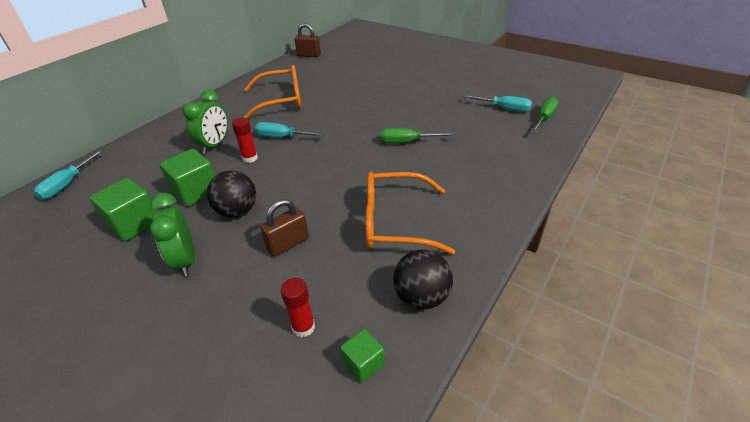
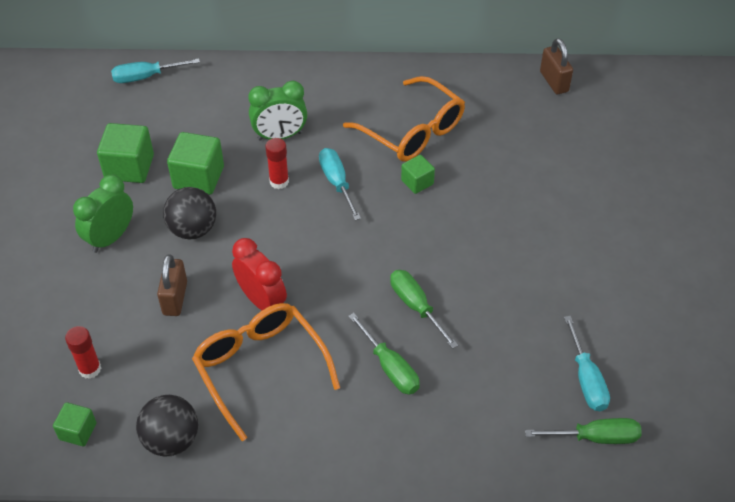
camera: 55 degrees right, 10 degrees up
brown padlock [260,199,309,257] -> brown padlock turned 75 degrees clockwise [157,254,187,316]
none -> red clock [232,238,287,310]
none -> green screwdriver [348,313,420,395]
none -> green cube [401,155,435,194]

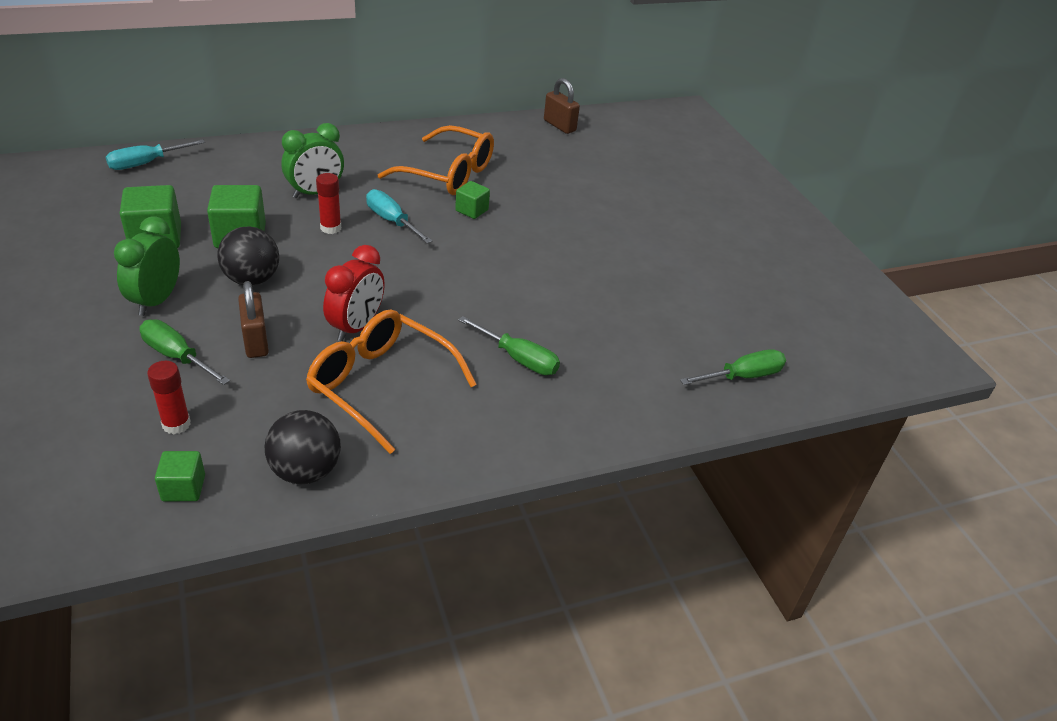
camera: 25 degrees left, 10 degrees down
red clock [232,238,287,310] -> red clock turned 90 degrees clockwise [323,245,385,341]
green screwdriver [390,270,458,349] -> green screwdriver moved to [140,319,230,385]
turquoise screwdriver [564,316,610,411] -> none

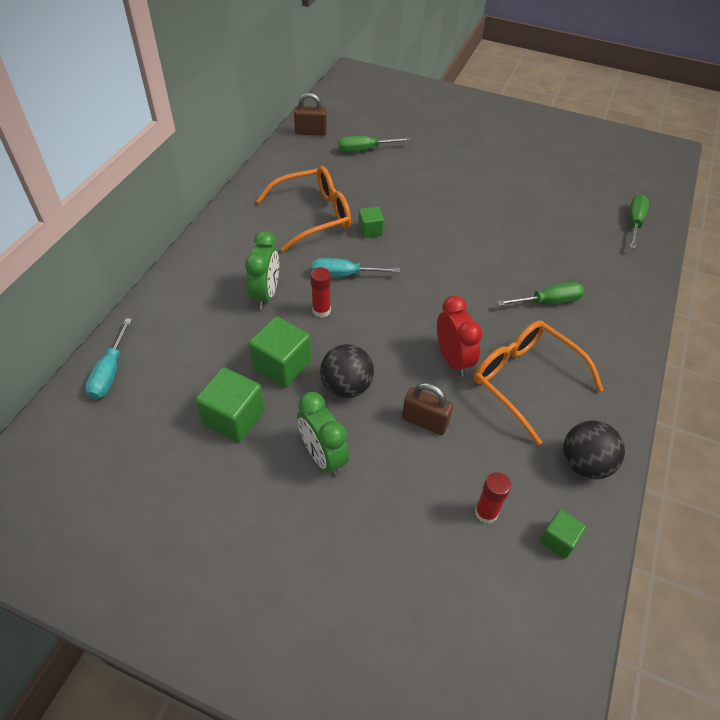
camera: 45 degrees left, 10 degrees up
green screwdriver [140,319,230,385] -> green screwdriver moved to [338,136,410,152]
orange glasses [306,309,477,454] -> orange glasses turned 60 degrees clockwise [474,320,603,445]

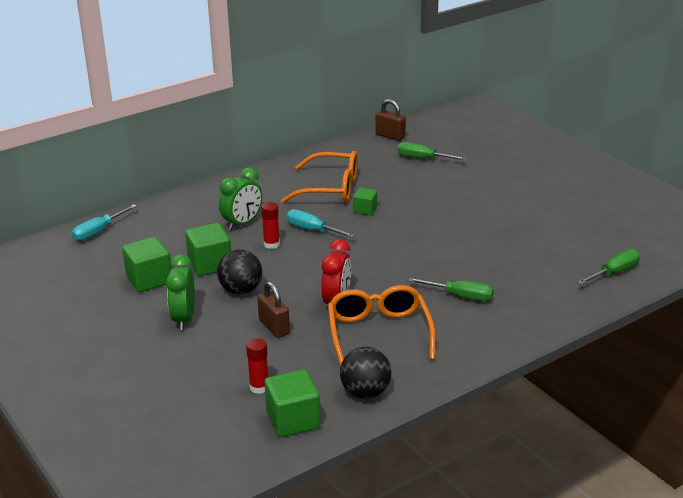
camera: 35 degrees right, 20 degrees down
green cube [540,509,586,559] -> green cube [265,369,321,437], size x1.73

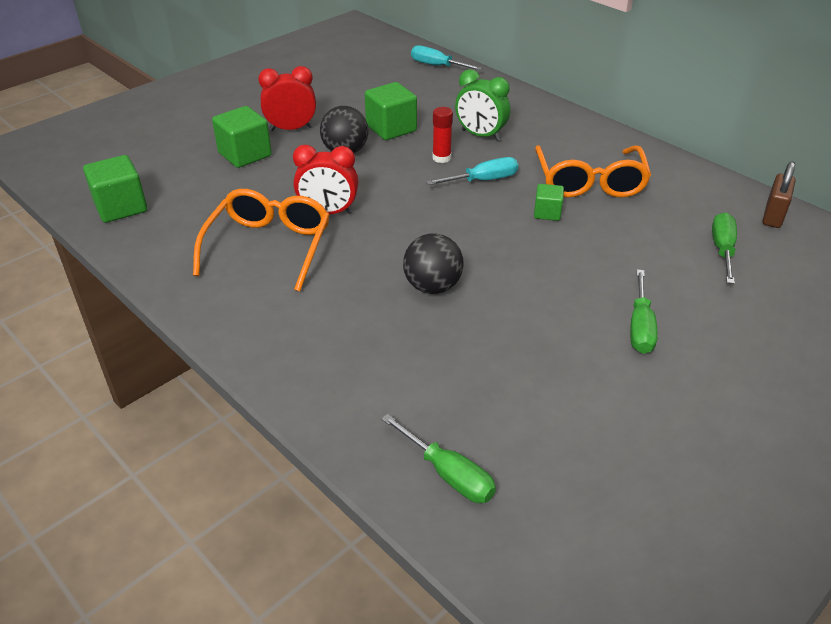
camera: 80 degrees right, 10 degrees up
green cube [122,237,171,292] -> green cube moved to [212,106,272,168]
green clock [166,254,195,330] -> red clock [258,66,316,131]
red glue stick [246,338,268,394] -> none
brown padlock [257,281,290,338] -> none
turquoise screwdriver [287,209,355,238] -> turquoise screwdriver turned 45 degrees clockwise [426,157,518,185]
orange glasses [328,285,435,366] -> orange glasses turned 60 degrees counterclockwise [193,189,330,292]
black ball [340,347,391,399] -> black ball moved to [403,233,464,294]
green screwdriver [408,277,494,301] -> green screwdriver moved to [630,269,658,354]

